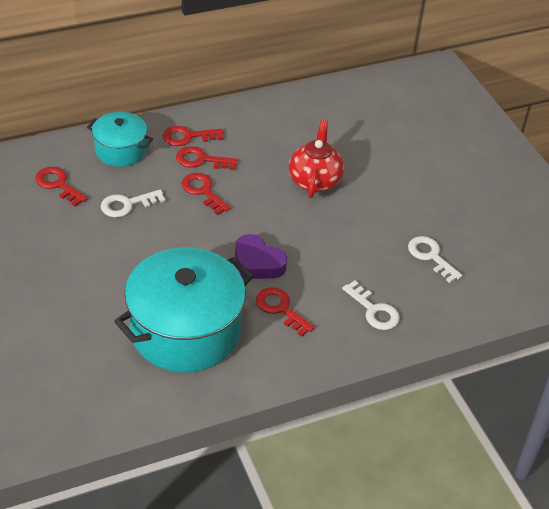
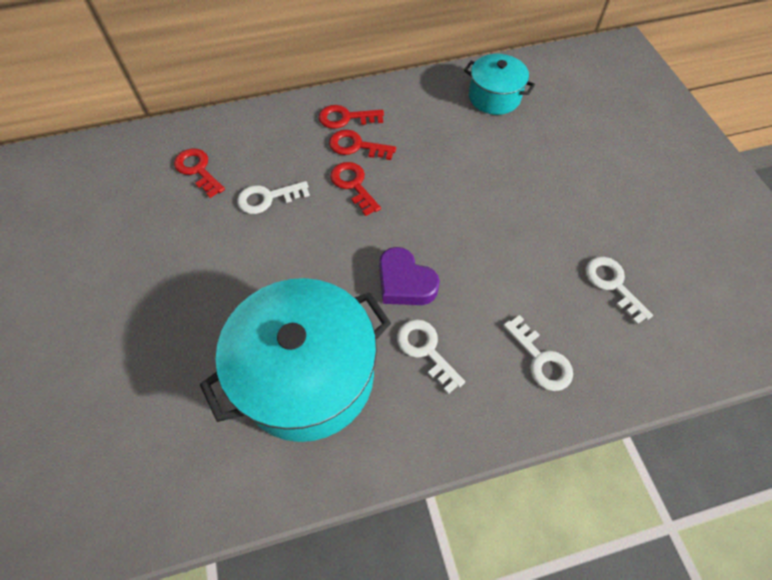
camera: 10 degrees right, 15 degrees up
turquoise pot [87,112,153,167] -> turquoise pot moved to [464,54,535,115]
red key [256,287,314,337] -> white key [397,319,465,394]
red teapot [289,119,344,198] -> none

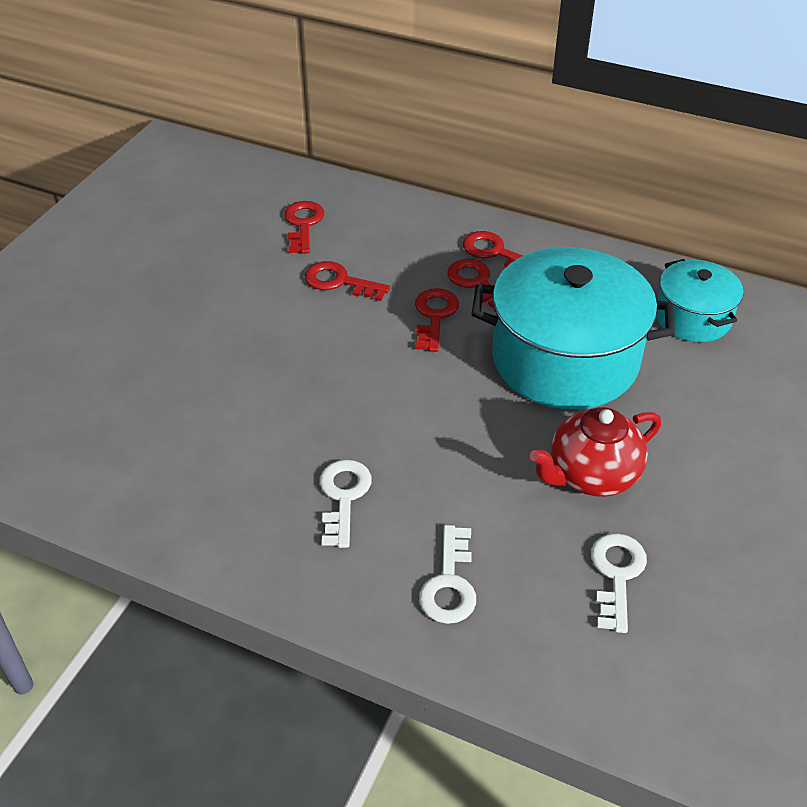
camera: 40 degrees right, 15 degrees down
turquoise pot [200,278,391,442] -> turquoise pot moved to [472,247,675,409]
white key [237,181,310,214] -> red key [305,261,390,301]
purple heart [379,247,440,305] -> none
none -> red teapot [530,407,661,497]

